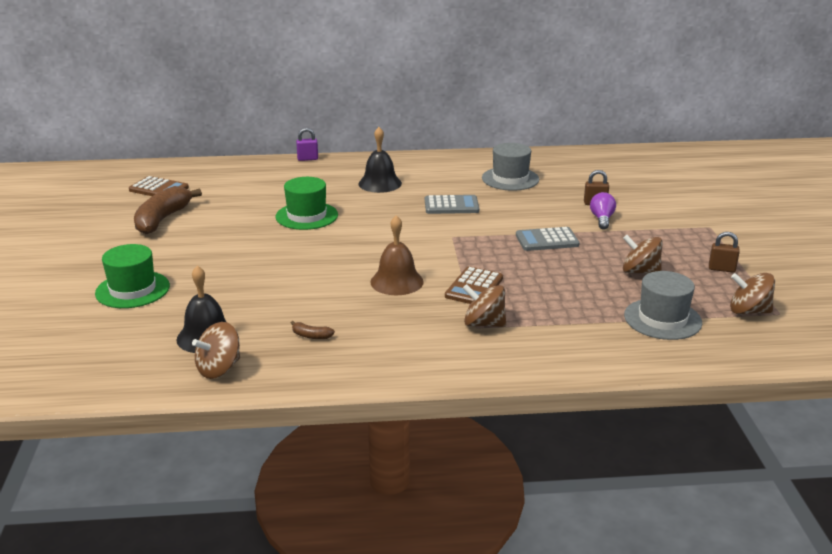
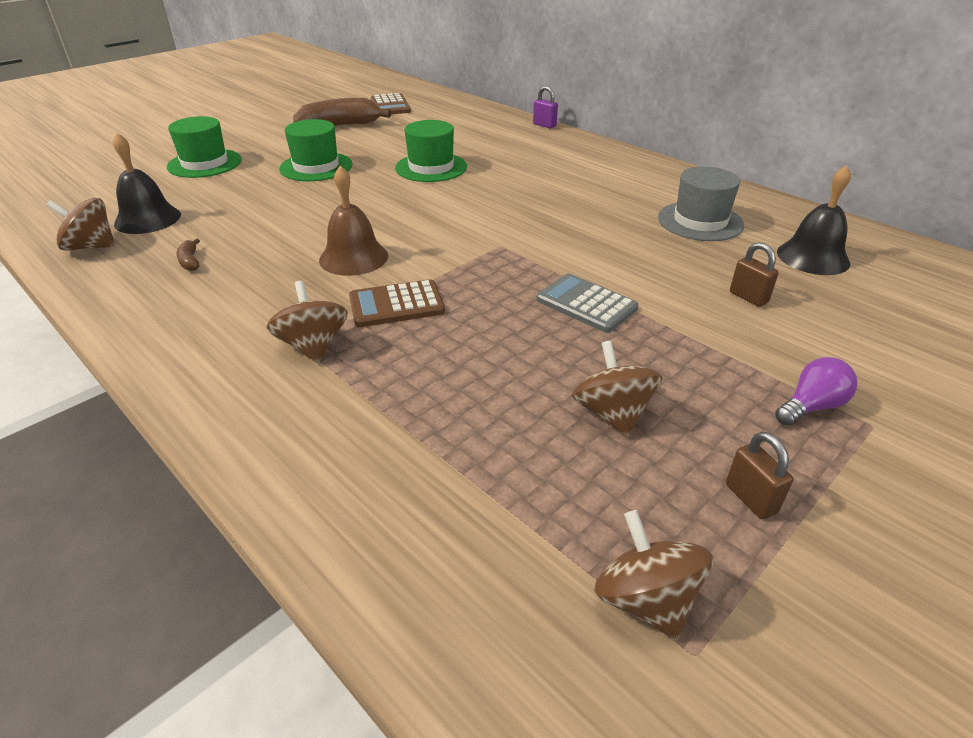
camera: 50 degrees right, 10 degrees up
black bell [358,127,402,193] -> black bell moved to [777,165,851,275]
grey calculator [425,195,479,214] -> none
purple light bulb [590,192,616,230] -> purple light bulb moved to [775,357,857,426]
grey hat [624,271,702,340] -> none
none -> green hat [279,119,353,181]

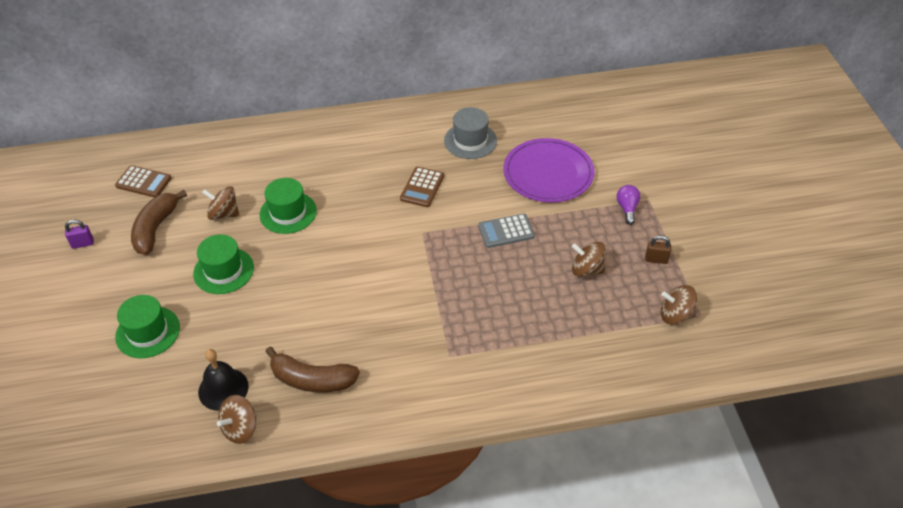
camera: 55 degrees left, 10 degrees up
brown banana [177,238,200,271] -> brown banana [265,347,360,392], size x2.43
brown spinning top [267,281,348,363] -> brown spinning top moved to [202,186,239,220]
brown bell [319,165,388,276] -> none
brown calculator [349,279,445,327] -> brown calculator moved to [400,167,444,207]
purple padlock [533,86,558,128] -> purple padlock moved to [65,220,94,249]
brown padlock [730,242,779,307] -> purple plate [503,138,594,203]
black bell [777,165,851,275] -> none

